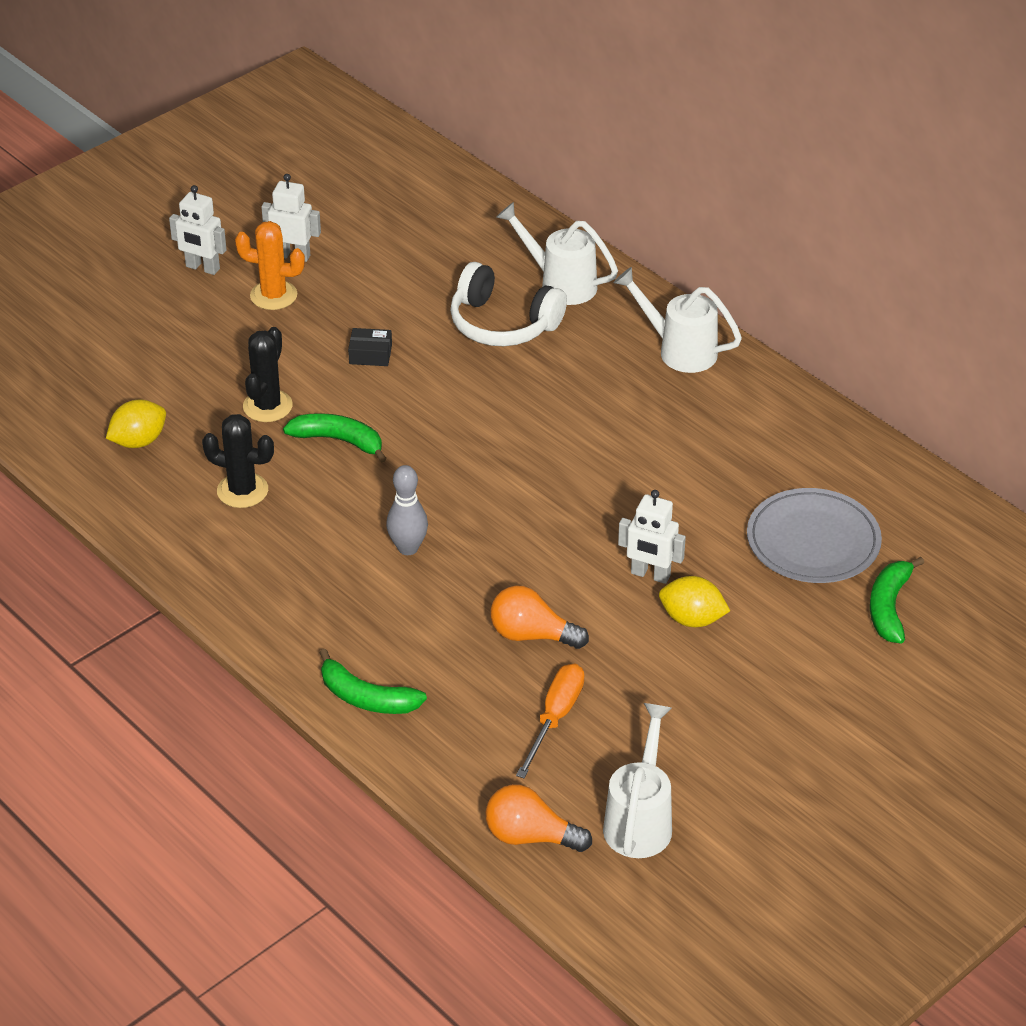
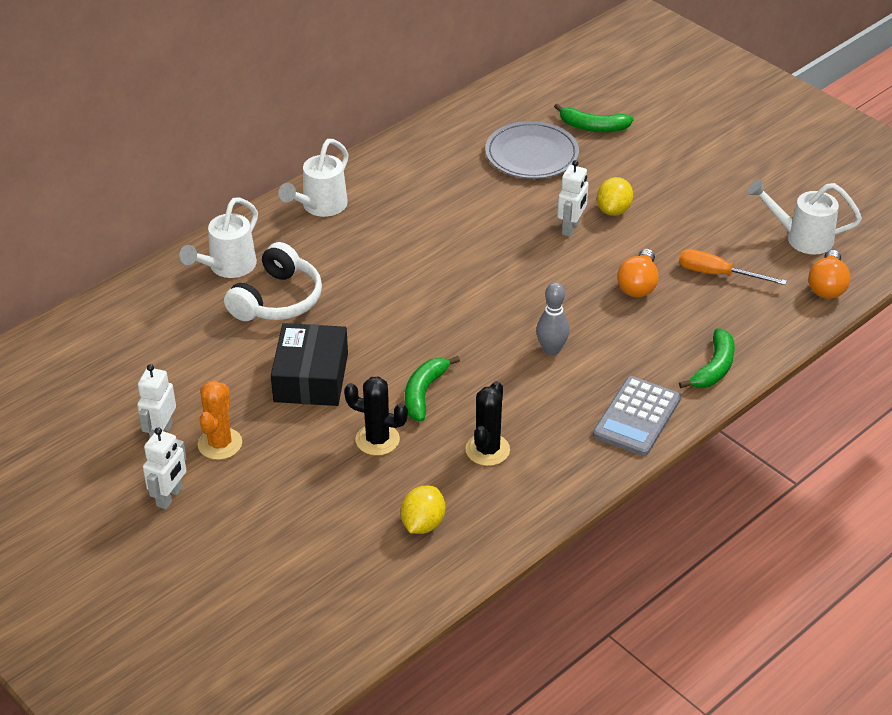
camera: 90 degrees left, 0 degrees up
yellow lemon [106,399,166,448] -> yellow lemon turned 60 degrees clockwise [401,486,445,534]
black box [348,328,392,366] -> black box [271,323,348,406], size x2.19
none -> grey calculator [593,376,681,456]

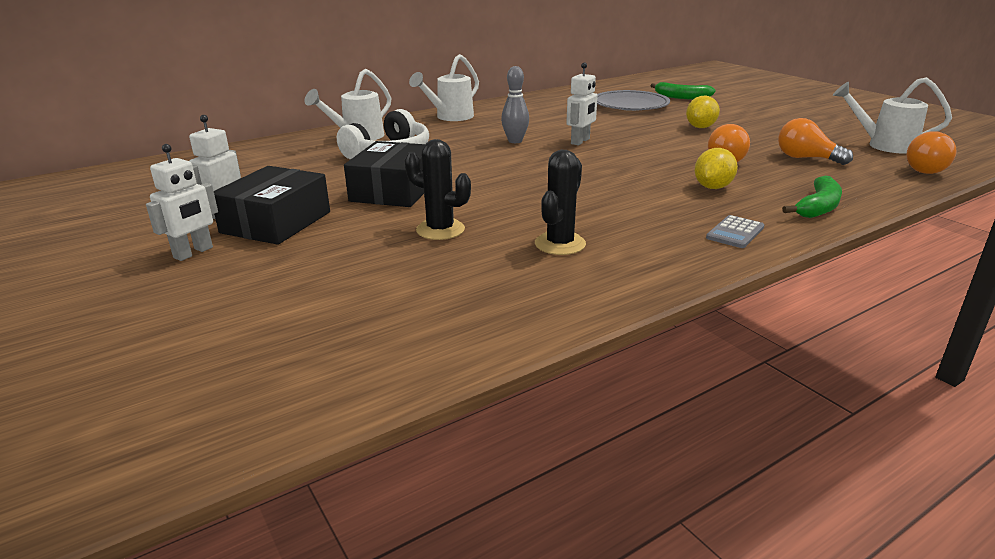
camera: 10 degrees right, 15 degrees down
orange cactus [198,380,242,460] -> black box [214,166,330,245]
yellow lemon [401,486,445,534] -> yellow lemon moved to [695,148,738,189]
green banana [405,356,460,422] -> none
grey bowling pin [536,282,570,355] -> grey bowling pin moved to [501,66,529,143]
white robot [557,160,588,237] -> white robot moved to [566,62,598,145]
grey calculator [593,376,681,456] -> grey calculator [706,215,764,248], size x0.57
orange screwdriver [679,249,787,285] -> orange light bulb [778,118,853,165]

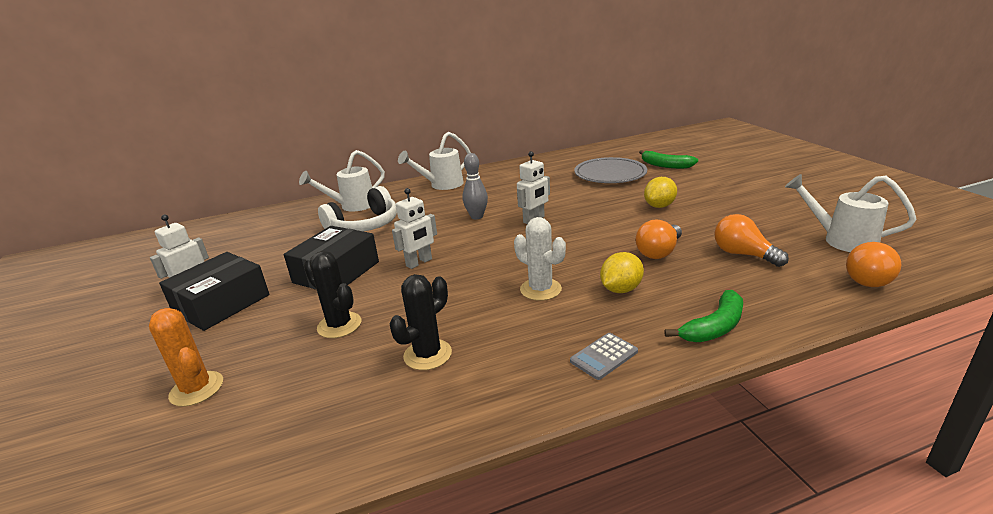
camera: 15 degrees right, 0 degrees up
white robot [146,144,218,261] -> white robot moved to [392,188,437,269]
none -> orange cactus [149,308,223,407]
none -> white cactus [514,217,566,301]

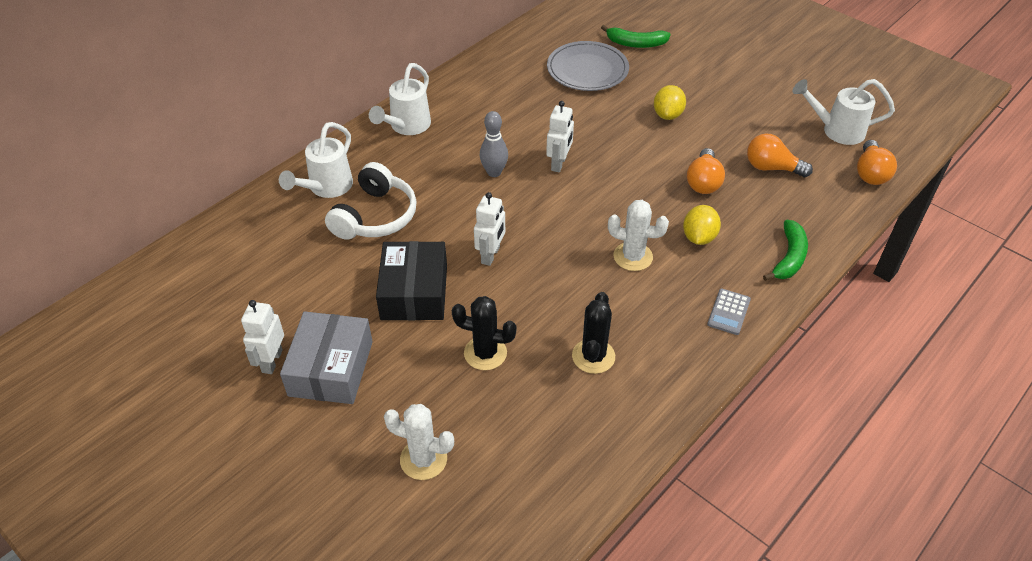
camera: 30 degrees left, 20 degrees up
orange cactus [149,308,223,407] -> white cactus [384,404,454,480]
black box [159,252,269,331] -> grey box [280,311,373,404]

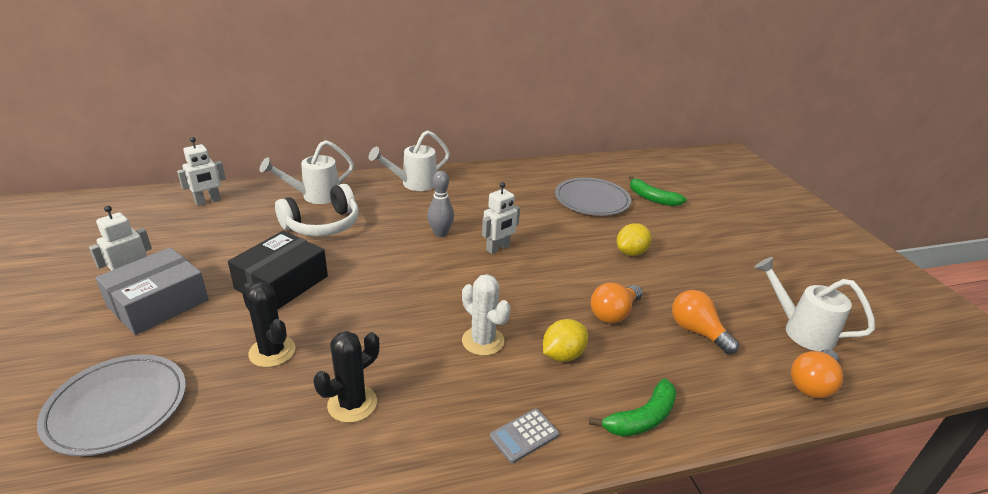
camera: 30 degrees right, 15 degrees down
white cactus [384,404,454,480] -> grey plate [37,354,186,456]
white robot [474,192,505,266] -> white robot moved to [177,137,226,206]

